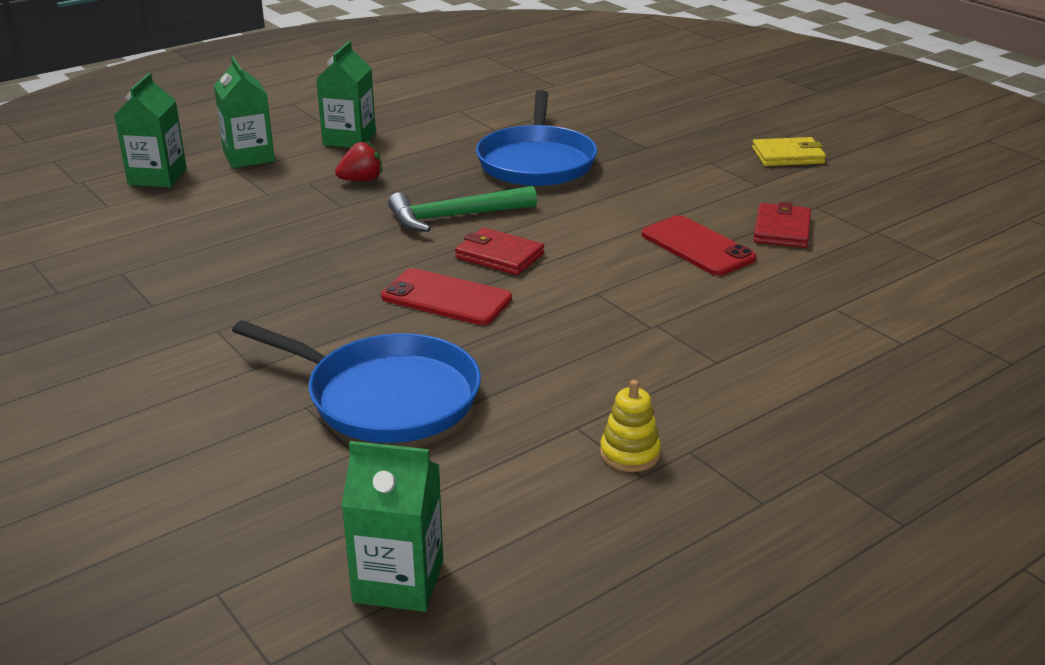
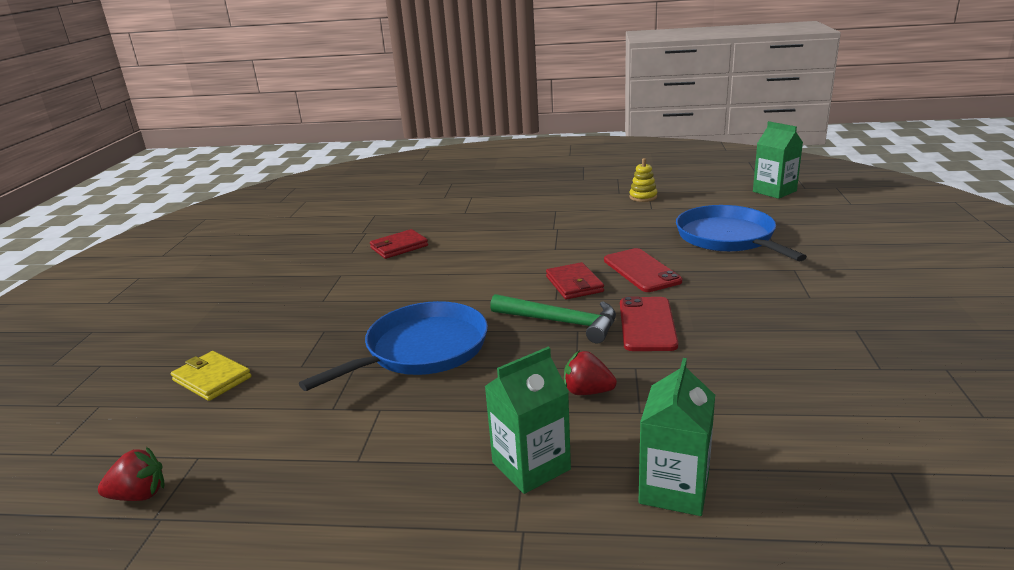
camera: 135 degrees left, 5 degrees down
green carton [114,73,187,187] -> none
red phone [641,215,757,276] -> red phone moved to [620,296,678,351]
yellow wallet [752,137,826,166] -> yellow wallet moved to [171,351,251,401]
none -> red strawberry [98,447,164,501]

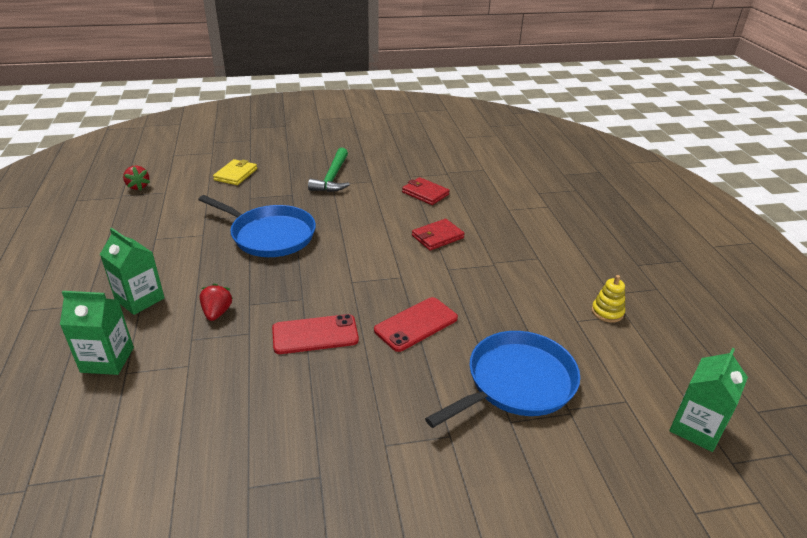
camera: 70 degrees right, 10 degrees up
green hammer [490,294,616,343] -> green hammer moved to [308,148,350,192]
red wallet [546,262,604,299] -> red wallet moved to [412,219,465,251]

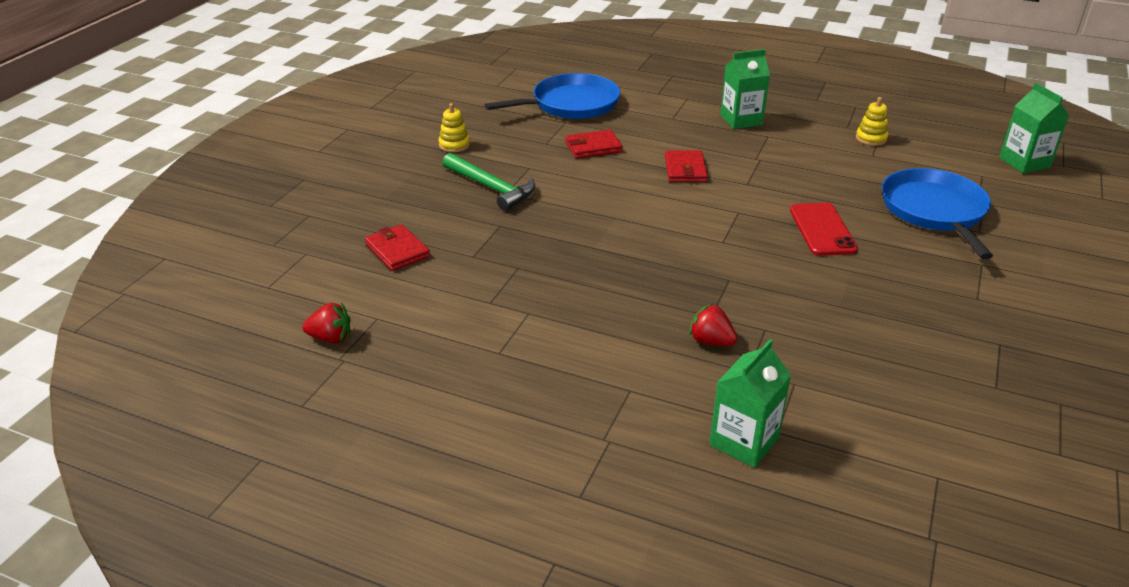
camera: 55 degrees left, 0 degrees up
green carton [100,228,165,315] -> green carton moved to [720,49,770,129]
blue pan [198,195,316,257] -> blue pan moved to [485,73,620,119]
yellow wallet [213,159,257,185] -> red wallet [365,224,430,271]
red phone [272,314,359,354] -> none
none -> yellow stacking toy [439,103,470,152]

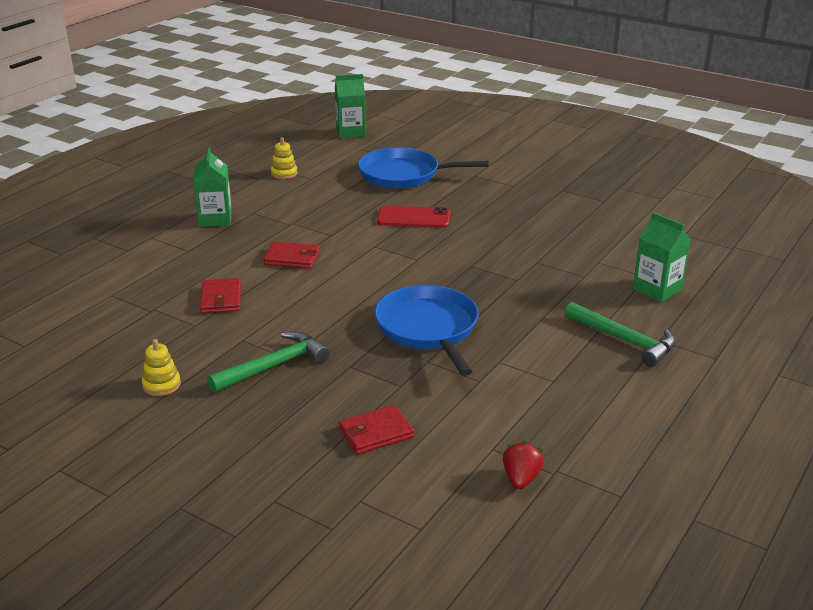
camera: 80 degrees left, 5 degrees down
blue pan [485,73,620,119] -> blue pan moved to [375,285,479,376]
red strawberry [689,304,737,346] -> none
none -> green hammer [565,302,675,367]

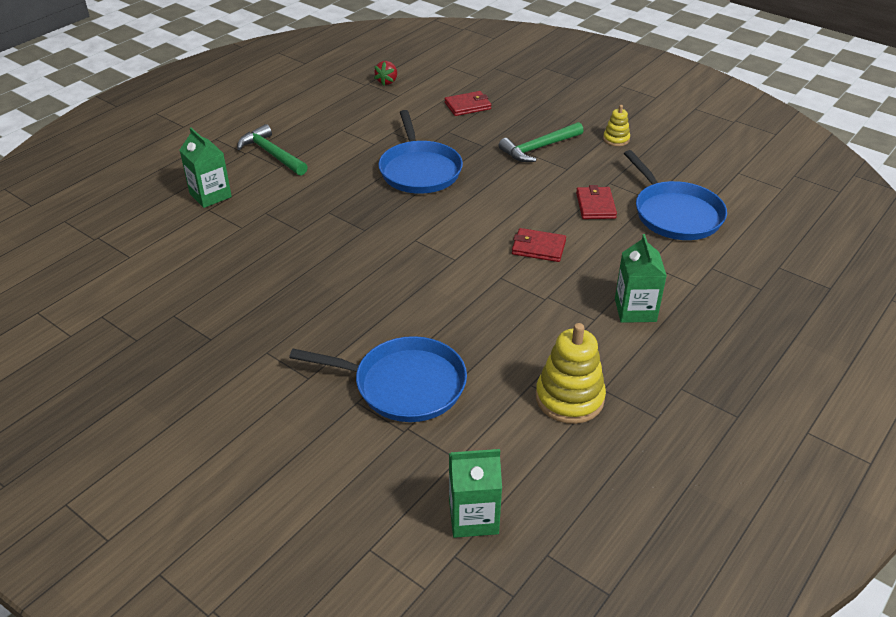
camera: 175 degrees left, 10 degrees up
yellow stacking toy [271,137,298,179] -> yellow stacking toy [536,323,606,424], size x1.85
red phone [377,206,450,228] -> none
none -> blue pan [624,150,727,240]

